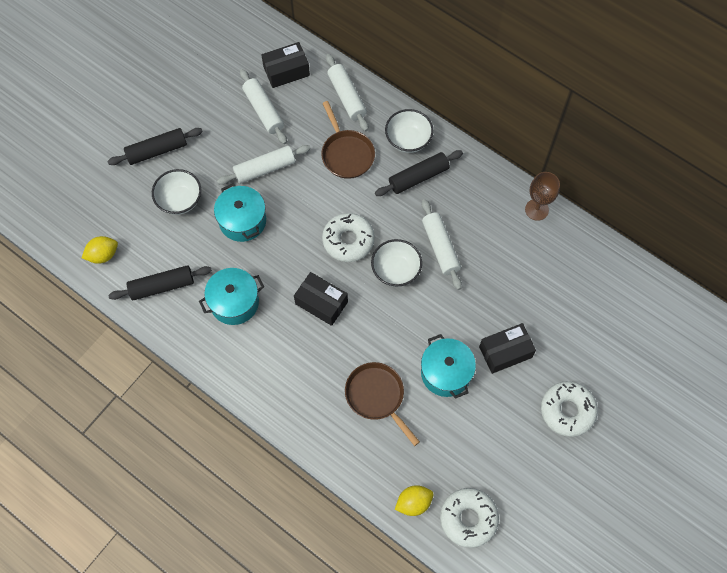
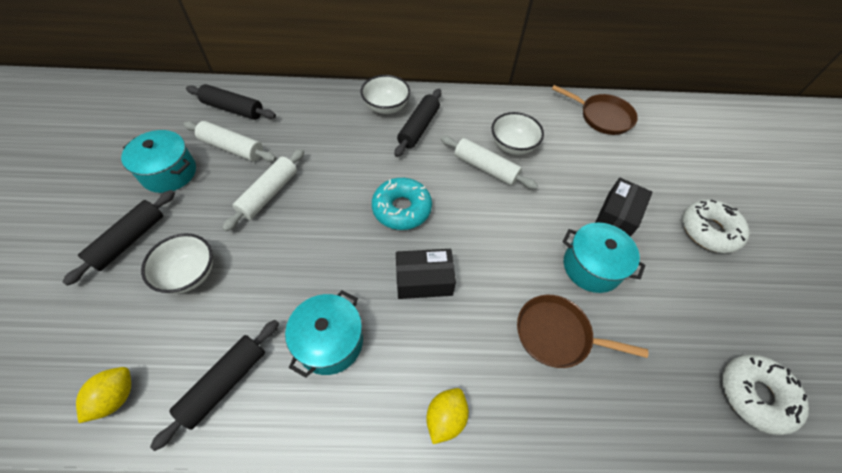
camera: 40 degrees left, 10 degrees down
turquoise pot [214,183,266,242] -> turquoise pot moved to [121,130,196,193]
black box [262,42,310,88] -> black rolling pin [186,84,276,120]
brown pan [321,101,375,179] -> brown pan moved to [552,85,638,135]
white donut [322,213,375,262] -> turquoise donut [372,178,432,230]
white rolling pin [326,54,368,131] -> none
white bowl [371,239,422,287] -> white bowl moved to [492,112,544,155]
yellow lemon [395,485,434,516] -> yellow lemon moved to [426,388,469,444]
brown goblet [525,172,560,221] -> none

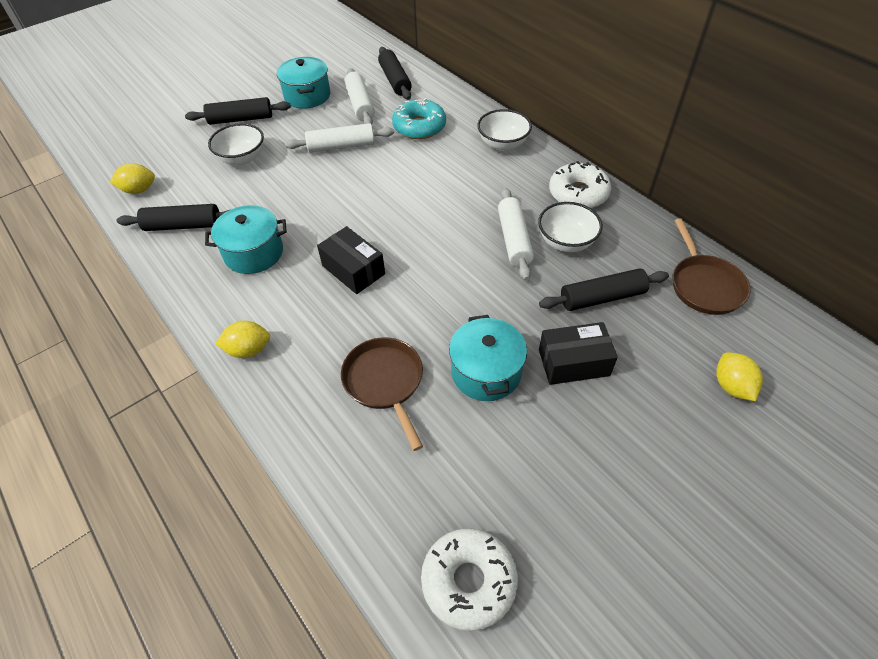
camera: 55 degrees right, 5 degrees down
turquoise donut [372,178,432,230] -> turquoise donut moved to [392,98,446,139]
black rolling pin [395,89,441,157] -> black rolling pin moved to [539,268,669,311]
white donut [683,199,749,253] -> white donut moved to [549,161,611,208]
none -> yellow lemon [716,352,763,401]

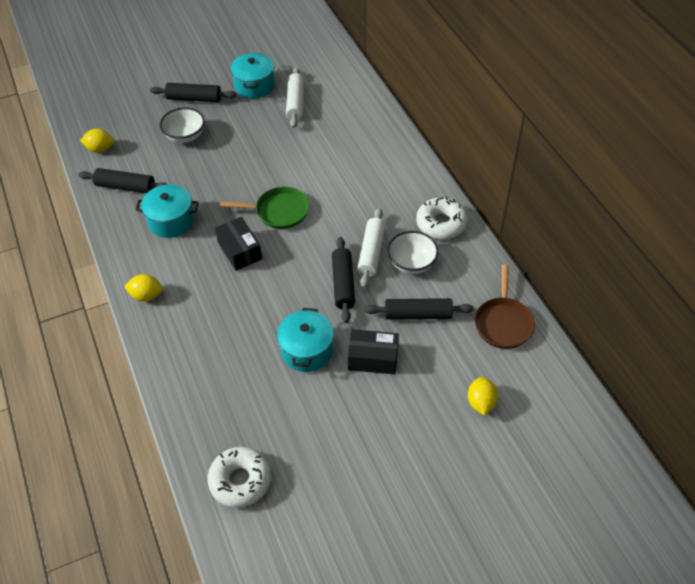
camera: 15 degrees right, 0 degrees up
white rolling pin [285,123,394,153] -> none
brown pan [341,337,423,451] -> none
black rolling pin [378,47,412,100] -> black rolling pin moved to [332,237,355,323]
turquoise donut [392,98,446,139] -> none
white bowl [477,109,532,151] -> none
none -> green pan [220,187,309,229]

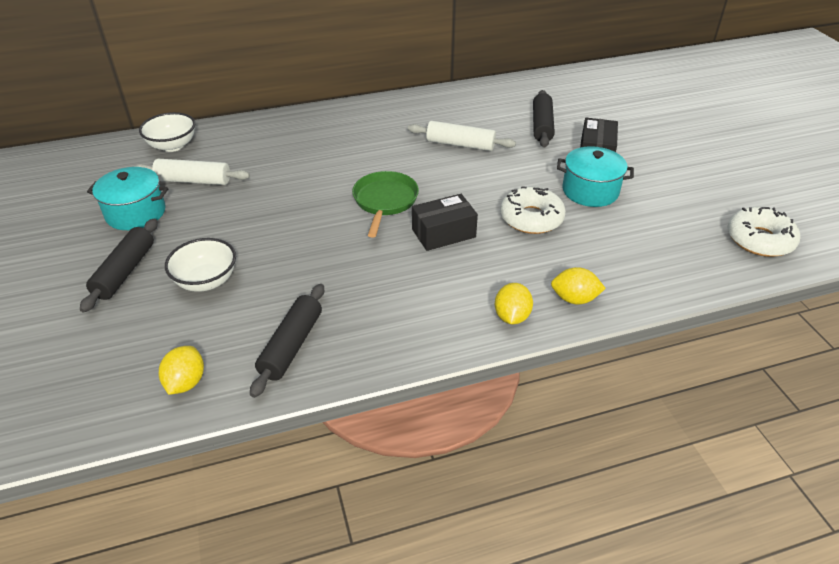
camera: 85 degrees left, 10 degrees down
turquoise pot [136,184,199,238] -> none
black rolling pin [332,237,355,323] -> none
white bowl [387,231,439,274] -> white bowl moved to [139,112,195,152]
white donut [416,197,468,240] -> white donut moved to [500,186,566,234]
yellow lemon [468,377,498,416] -> yellow lemon moved to [551,267,606,304]
brown pan [475,264,535,349] -> none

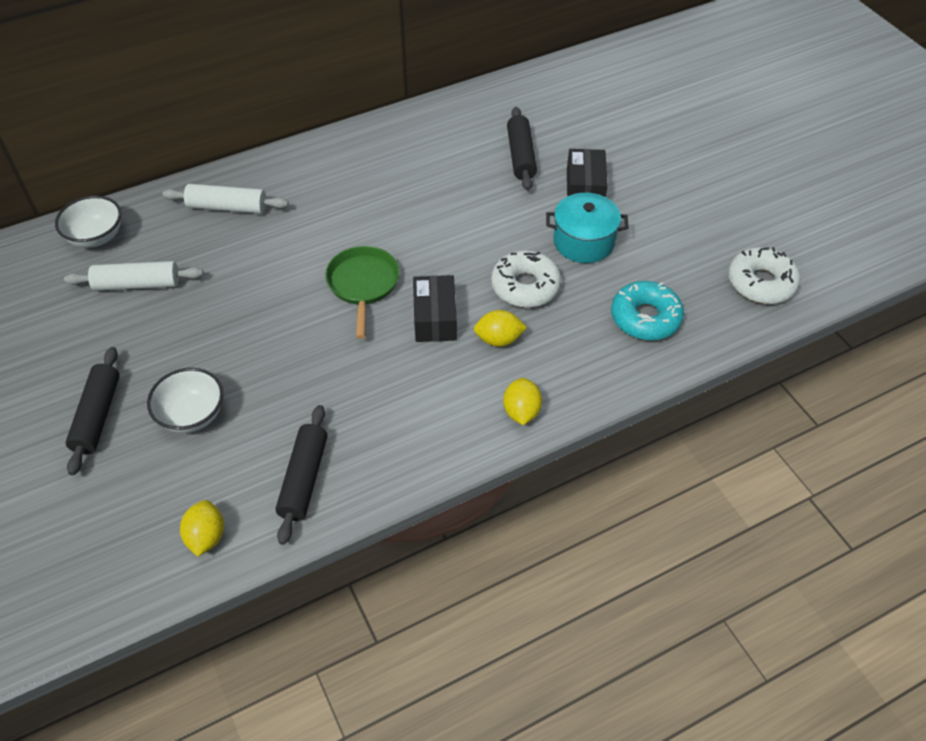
camera: 10 degrees left, 10 degrees up
turquoise pot [87,167,168,230] -> none
white rolling pin [408,121,516,151] -> white rolling pin moved to [162,184,289,214]
black box [412,194,478,251] -> black box turned 60 degrees counterclockwise [413,275,457,342]
yellow lemon [551,267,606,304] -> yellow lemon moved to [474,310,527,347]
none -> turquoise donut [611,281,684,341]

